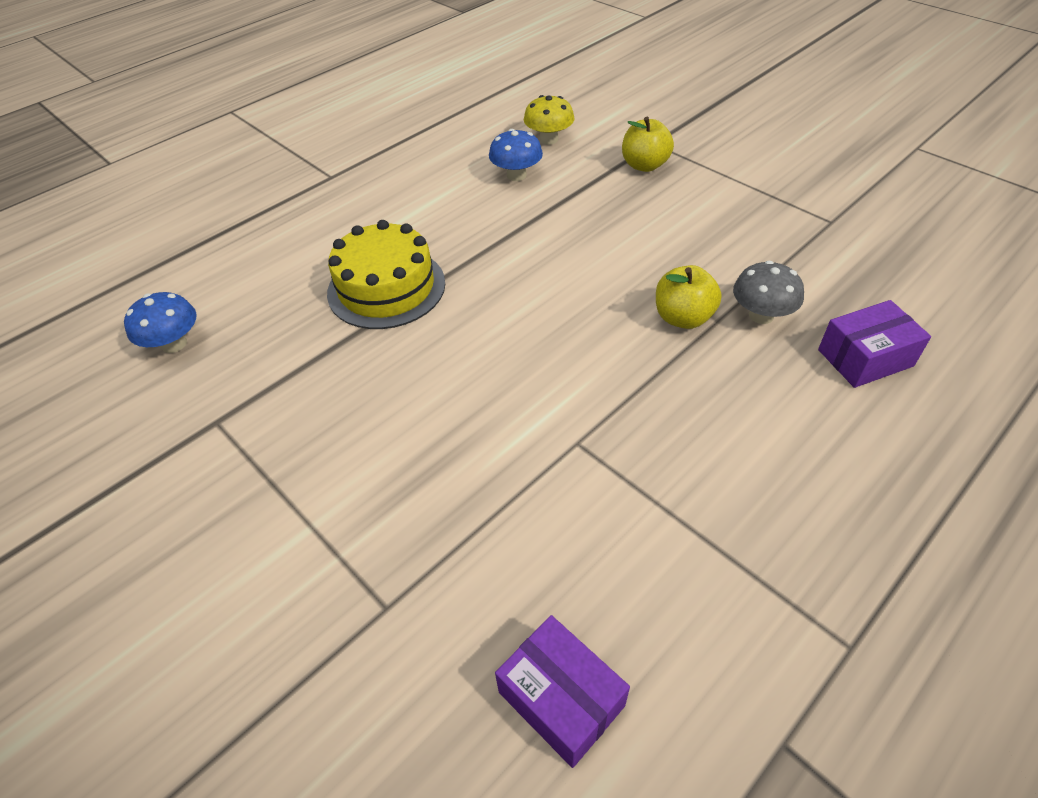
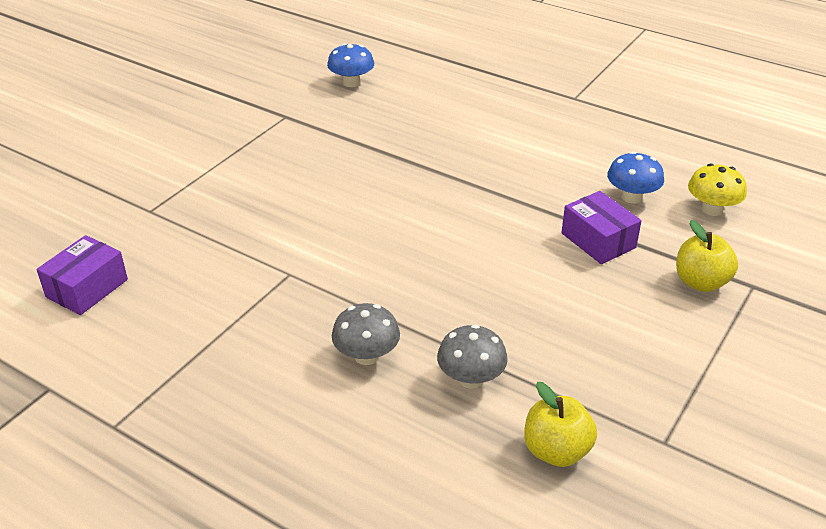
camera: 75 degrees right, 10 degrees down
yellow cake [327,220,445,329] -> none
yellow apple [656,265,722,329] -> yellow apple moved to [524,382,597,467]
purple box [818,300,931,388] -> purple box moved to [561,191,642,264]
none -> grey mushroom [332,303,400,365]

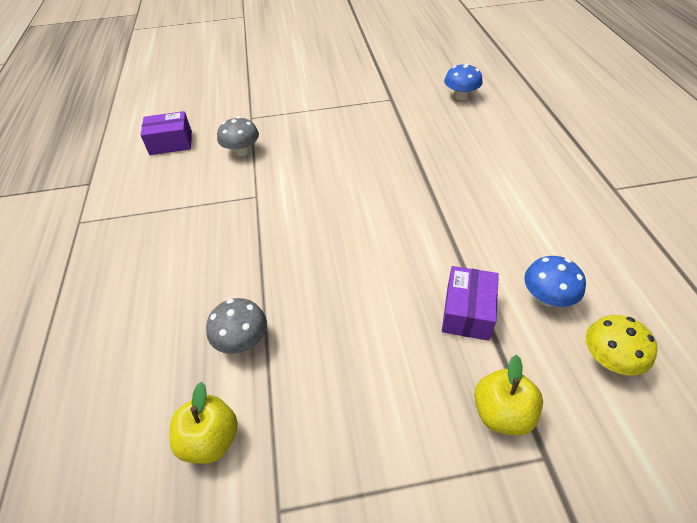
camera: 50 degrees right, 10 degrees up
grey mushroom [332,303,400,365] -> grey mushroom moved to [217,116,259,156]

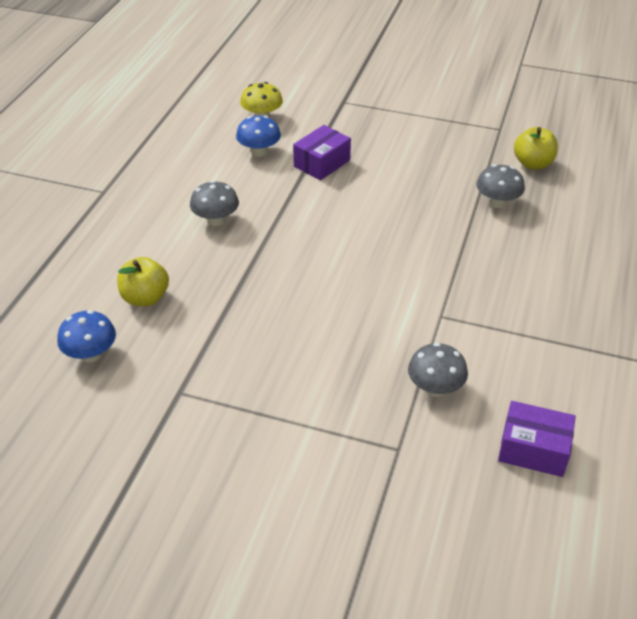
camera: 155 degrees left, 5 degrees down
yellow apple [474,355,543,436] -> yellow apple moved to [117,257,169,306]
none -> grey mushroom [190,180,239,226]

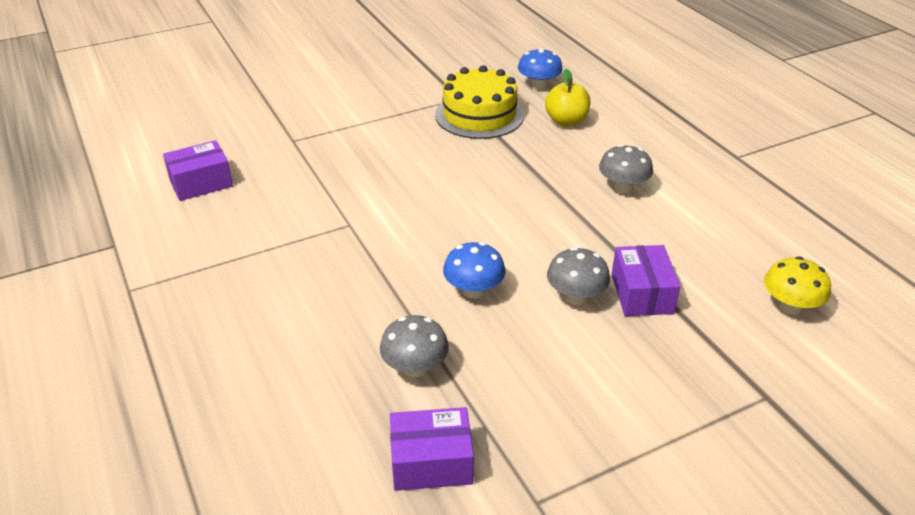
camera: 135 degrees right, 5 degrees down
blue mushroom [236,116,281,157] -> blue mushroom moved to [443,242,505,299]
grey mushroom [408,343,468,397] -> grey mushroom moved to [547,247,610,305]
yellow apple [514,127,558,170] -> purple box [390,407,474,491]
none -> yellow cake [435,65,524,139]

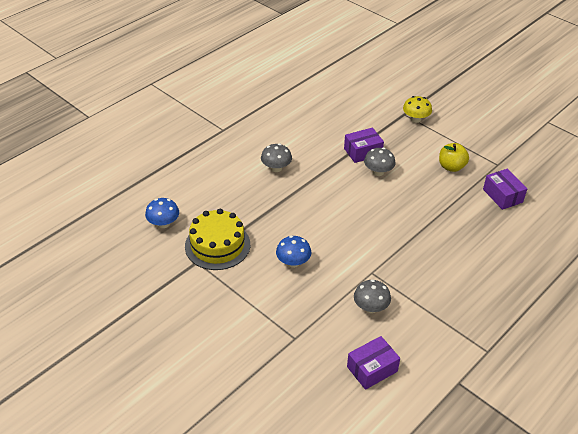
camera: 110 degrees left, 5 degrees up
purple box [163,140,233,201] -> purple box turned 75 degrees counterclockwise [347,336,400,390]
grey mushroom [380,315,449,378] -> grey mushroom moved to [354,279,391,313]
blue mushroom [443,242,505,299] -> blue mushroom moved to [276,236,311,268]
yellow apple [545,69,591,126] -> yellow apple moved to [439,143,469,172]
yellow mushroom [764,256,831,315] -> yellow mushroom moved to [403,96,432,123]

